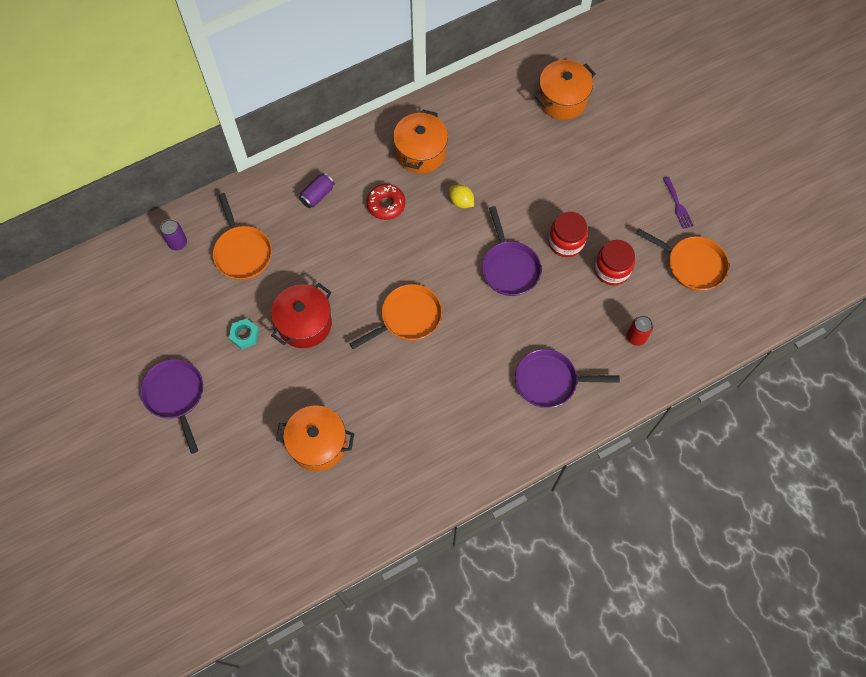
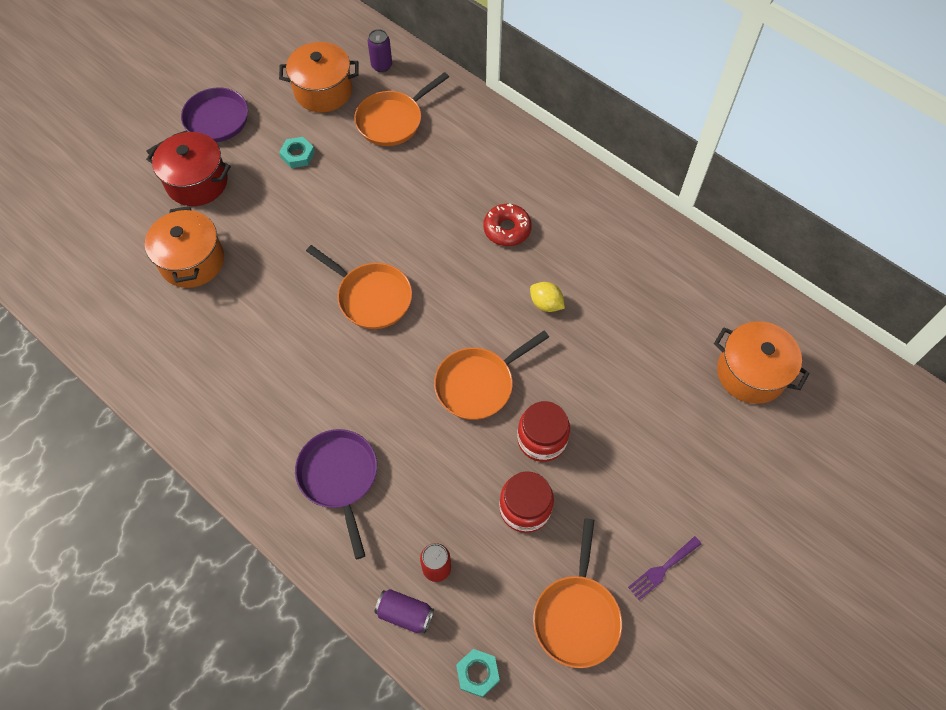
camera: 70 degrees right, 5 degrees down
red pot [271,283,332,348] -> red pot moved to [146,132,231,206]
purple can [299,173,335,208] -> purple can moved to [374,589,434,633]
orange pot [393,110,448,174] -> orange pot moved to [279,42,359,112]
yellow lemon [449,185,474,208] -> yellow lemon turned 75 degrees counterclockwise [530,282,565,312]
purple pan [482,206,541,296] -> orange pan [434,331,549,420]
none -> turquoise nut [456,649,500,697]

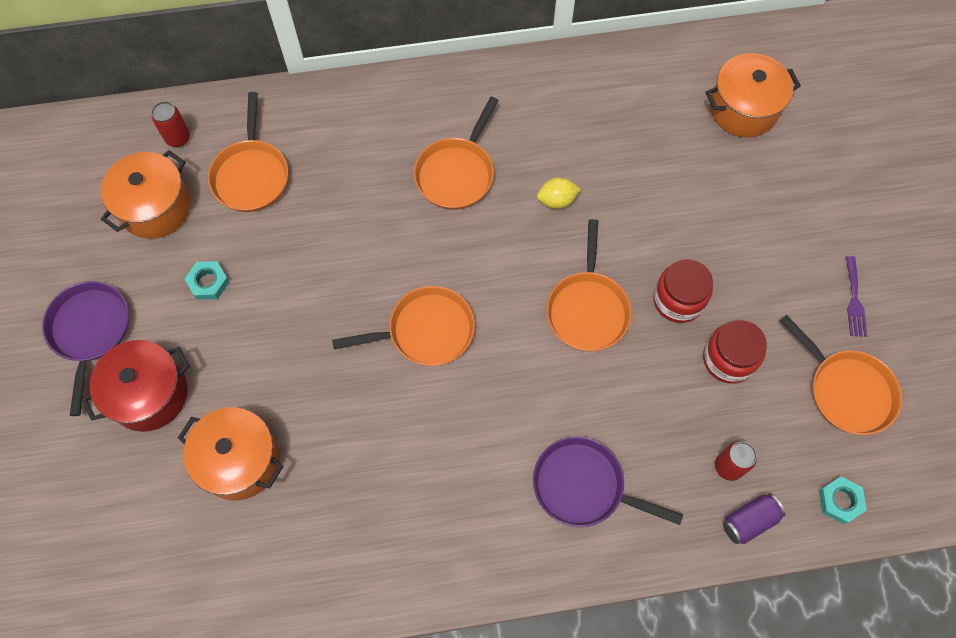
camera: 50 degrees left, 5 degrees up
purple can [368,29,392,72] -> red can [151,101,190,147]
red donut [483,204,532,246] -> orange pan [414,97,499,210]

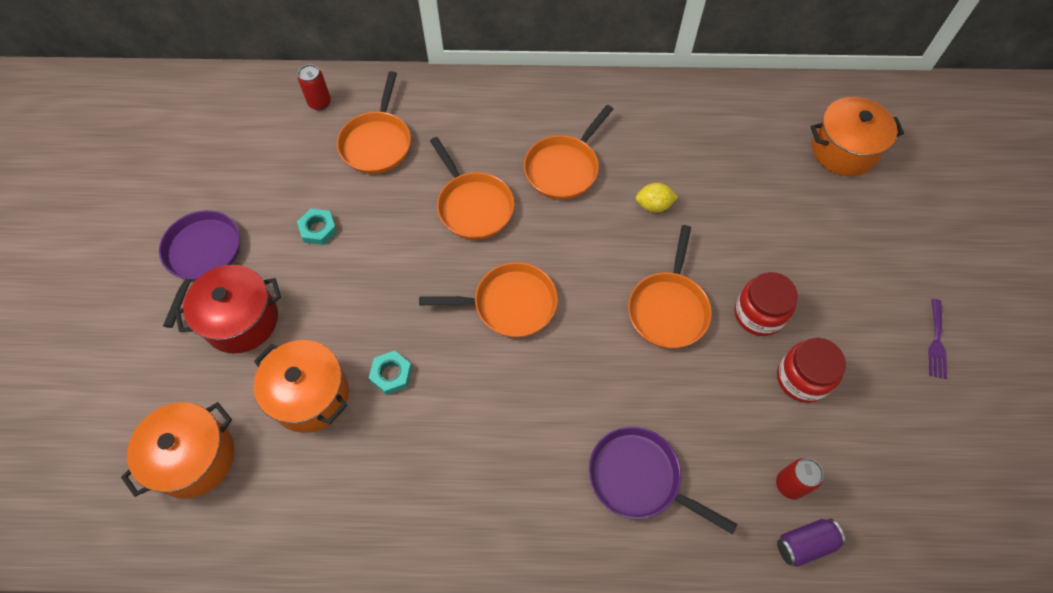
camera: 10 degrees right, 5 degrees down
orange pot [101,150,191,239] -> orange pot moved to [121,402,234,499]
orange pan [780,315,902,435] -> orange pan moved to [430,137,514,240]
turquoise nut [819,476,867,524] -> turquoise nut moved to [369,351,412,395]

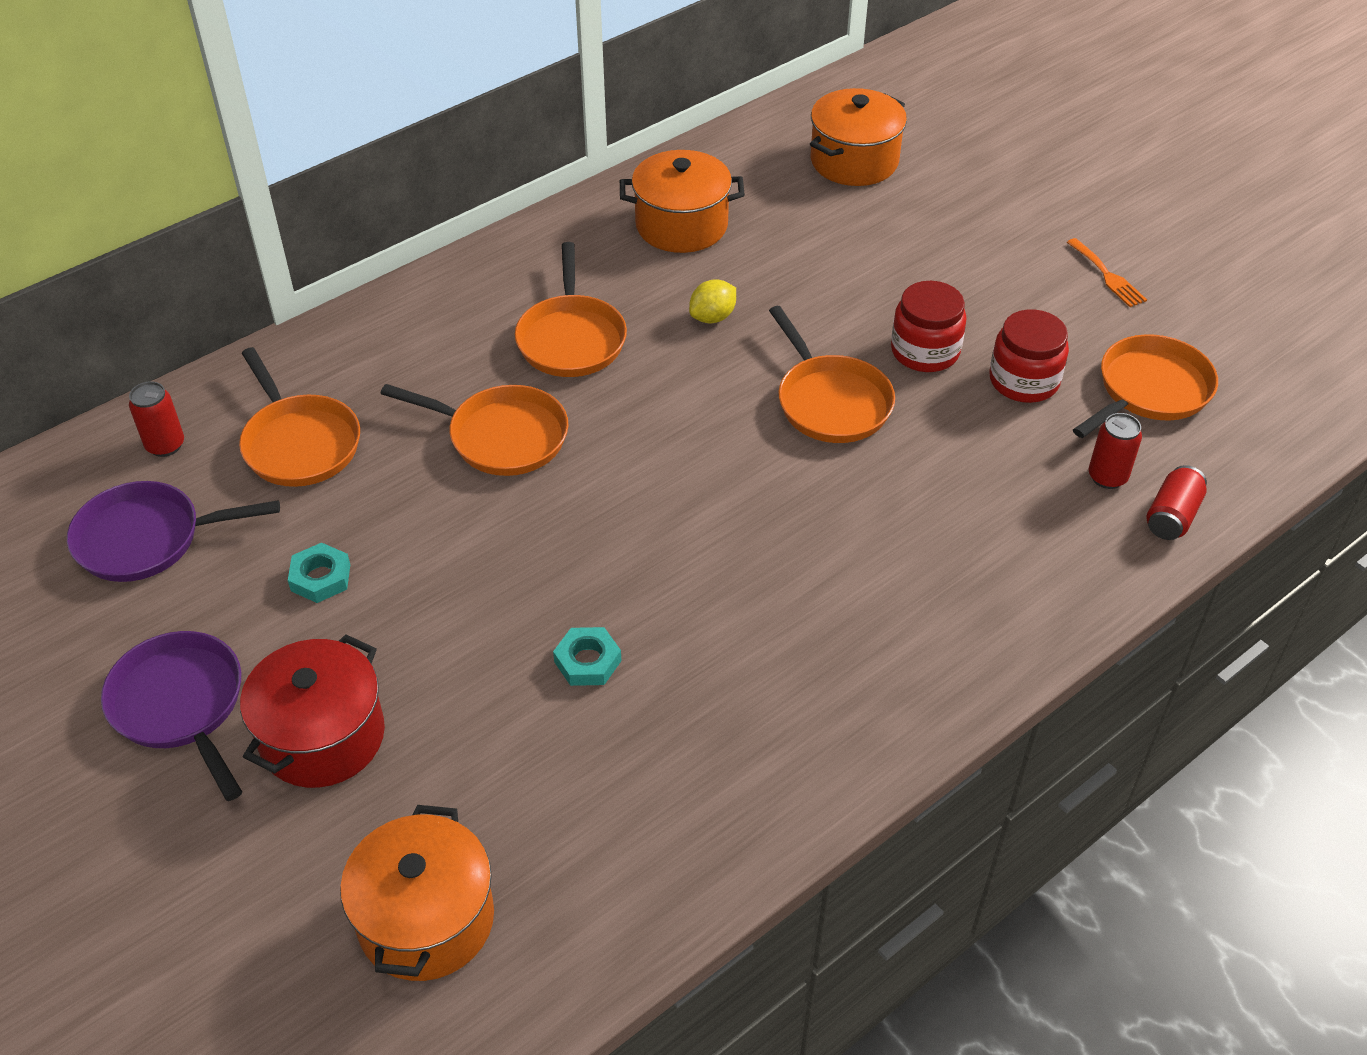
camera: 40 degrees left, 15 degrees down
orange pot [254,340,349,433] -> orange pot moved to [620,150,745,253]
orange pan [419,262,558,338] -> orange pan moved to [1073,334,1218,438]
purple pan [589,426,738,534] -> purple pan moved to [67,481,280,582]
purple can [777,518,845,567] -> red can [1146,465,1207,540]
purple fork [928,299,947,379] -> orange fork [1067,238,1147,307]

